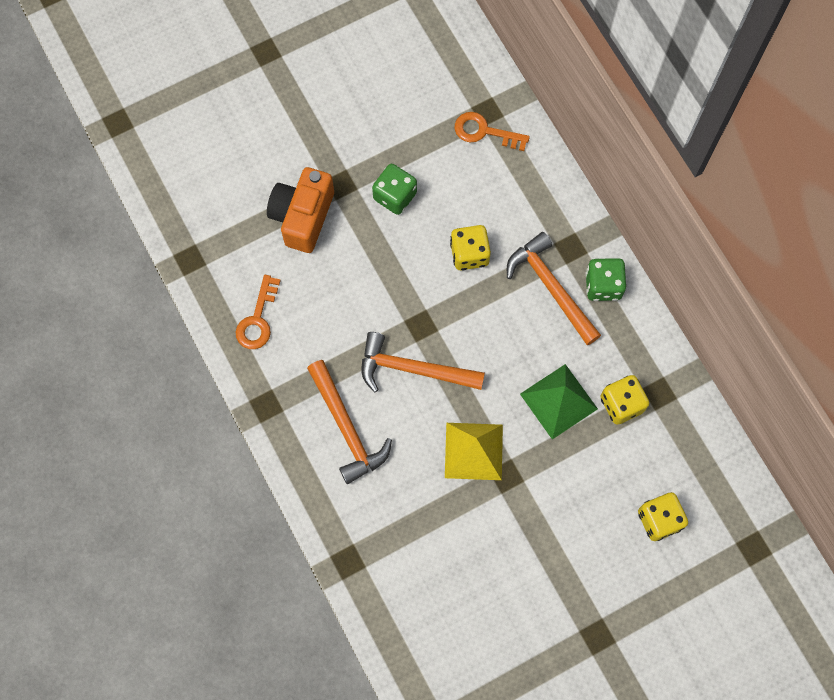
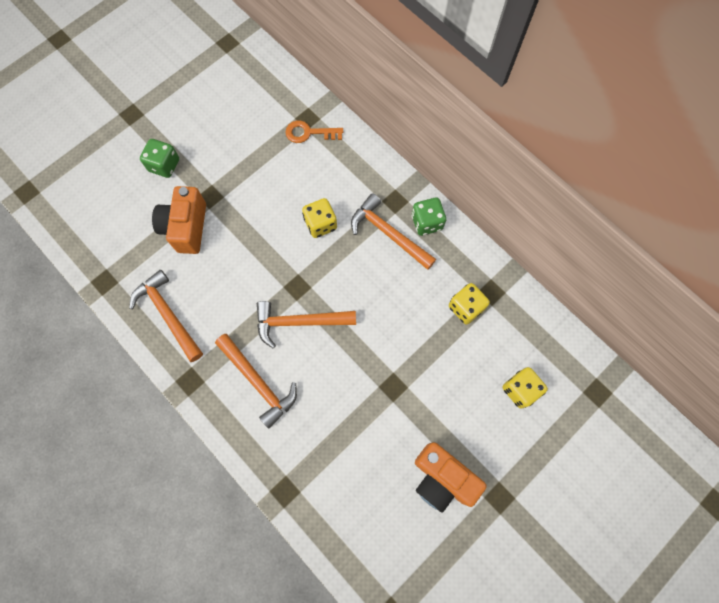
camera: 15 degrees left, 0 degrees up
orange key [236,275,281,349] -> orange hammer [129,270,203,362]
green dice [372,164,417,215] -> green dice moved to [140,139,179,178]
yellow pyramid [445,423,503,480] -> none
green pyramid [520,364,598,439] -> none
none -> orange camera [415,442,487,513]

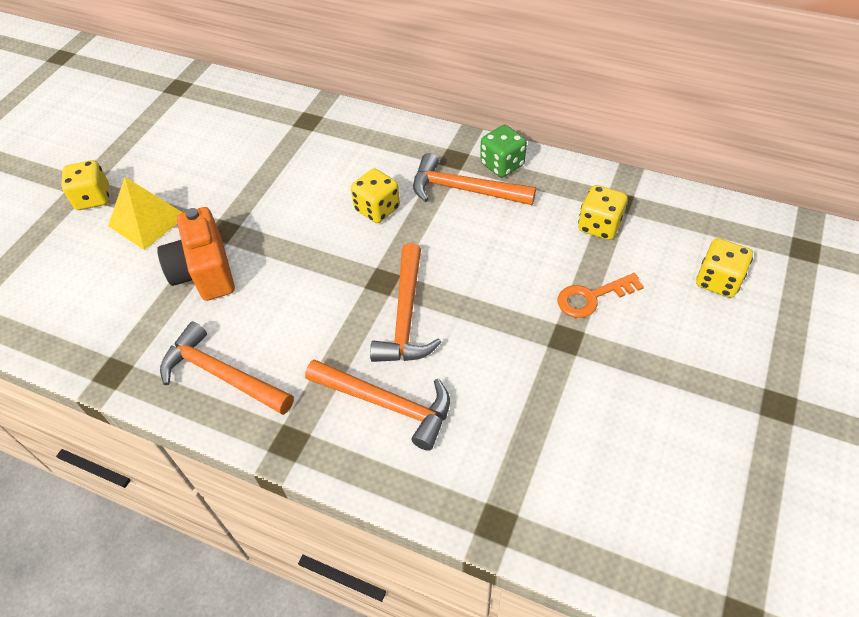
camera: 20 degrees left, 20 degrees down
green dice [140,139,179,178] -> yellow pyramid [108,177,183,250]
orange hammer [257,301,356,348] -> orange hammer turned 60 degrees counterclockwise [370,243,442,362]
orange key [285,120,343,143] -> orange key moved to [558,273,644,318]
orange camera [415,442,487,513] -> none
none -> yellow dice [61,160,109,210]

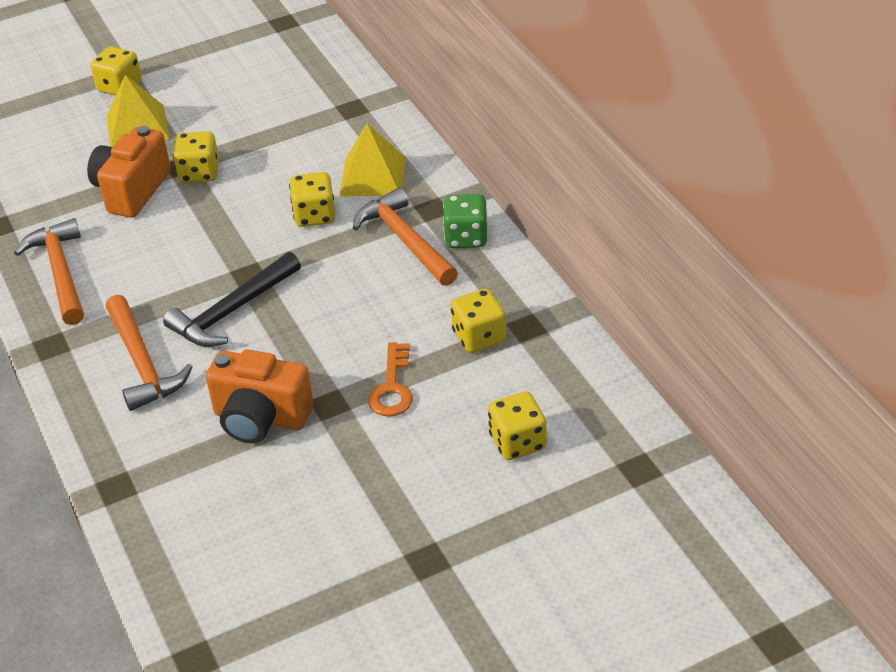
camera: 40 degrees right, 10 degrees down
orange hammer [370,243,442,362] -> black hammer [163,252,301,347]
orange key [558,273,644,318] -> orange key turned 105 degrees counterclockwise [368,342,413,417]
none -> yellow dice [173,131,219,183]
none -> orange camera [206,349,314,443]
none -> yellow pyramid [339,123,406,196]

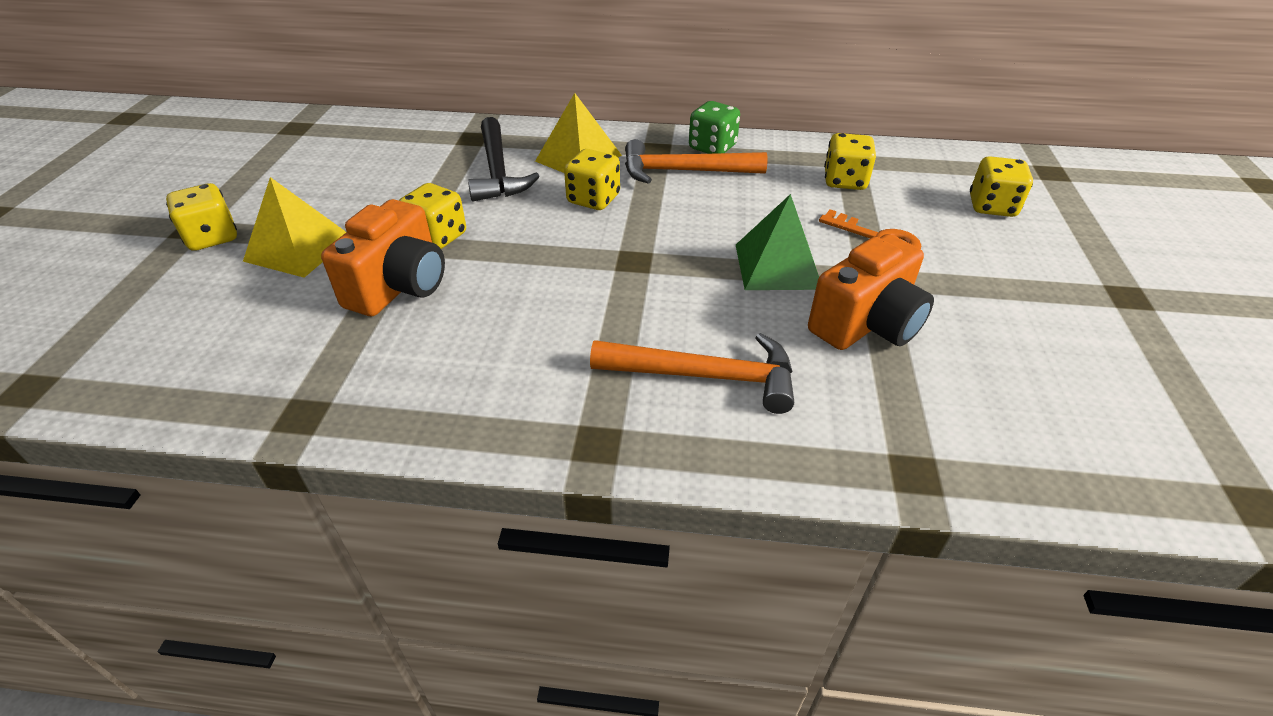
camera: 60 degrees left, 0 degrees up
orange hammer [14,218,84,325] -> none
orange camera [87,125,171,218] -> orange camera turned 120 degrees counterclockwise [321,199,445,316]
black hammer [163,252,301,347] -> black hammer moved to [468,117,540,201]
none -> green pyramid [736,194,819,290]

